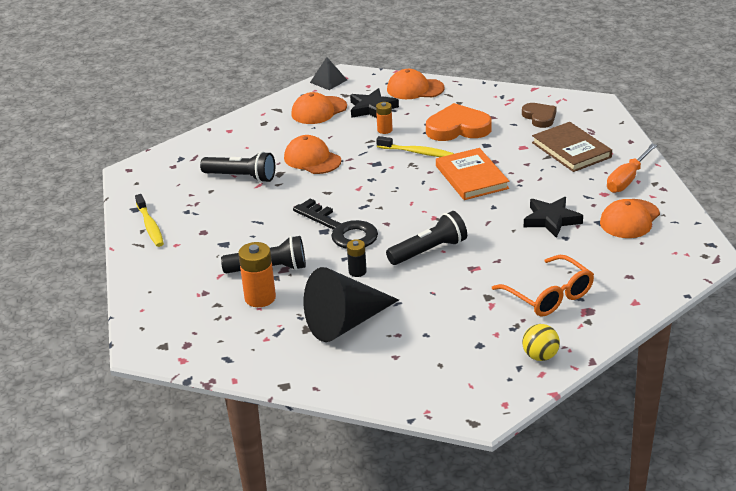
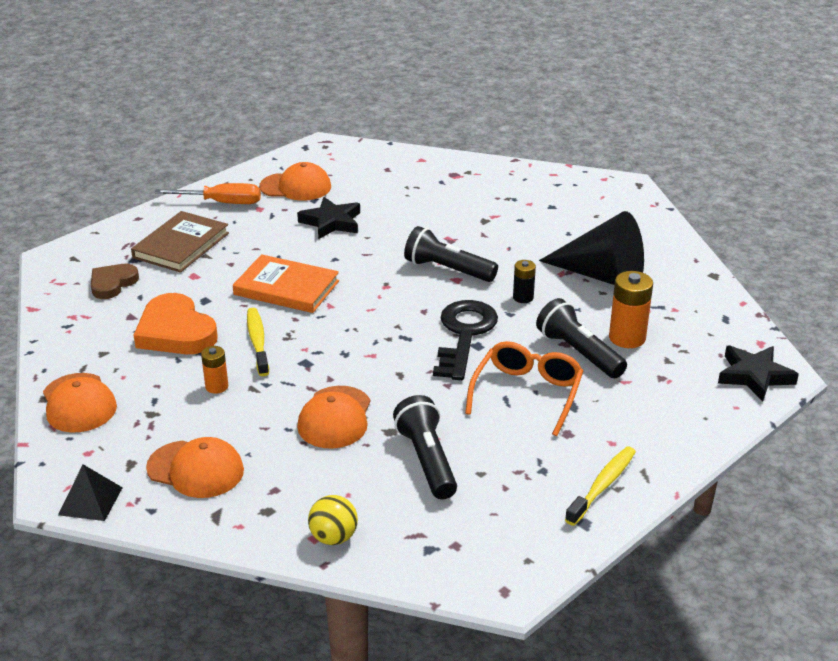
camera: 125 degrees left, 0 degrees up
black star [350,88,399,118] -> black star moved to [718,346,799,401]
orange book [436,148,509,200] -> orange book turned 75 degrees clockwise [233,254,339,313]
orange glasses [492,255,594,317] -> orange glasses moved to [465,341,583,436]
yellow ball [522,324,560,361] -> yellow ball moved to [308,495,358,545]

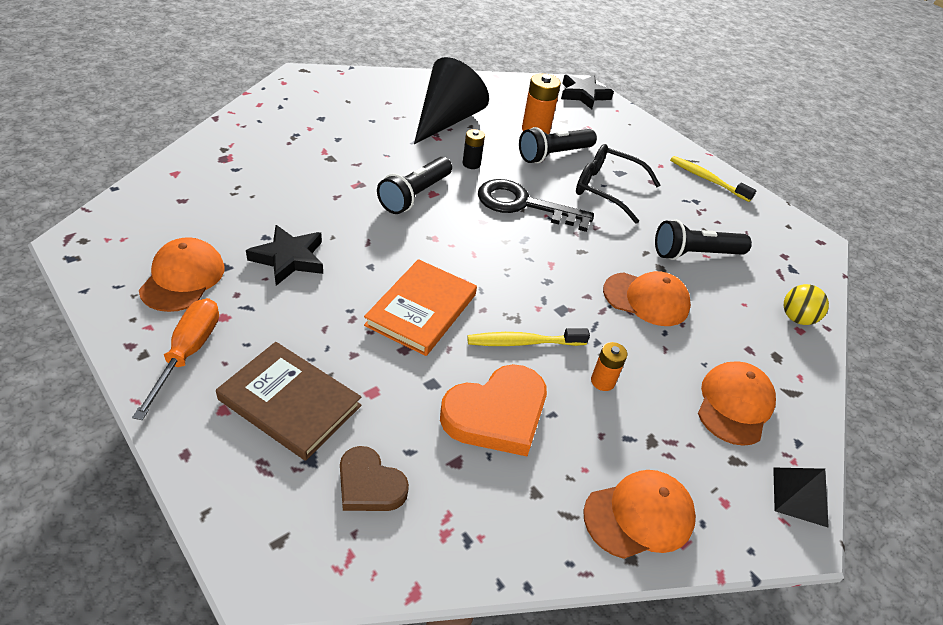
camera: 90 degrees left, 10 degrees up
orange glasses [465,341,583,436] -> black glasses [576,144,661,224]

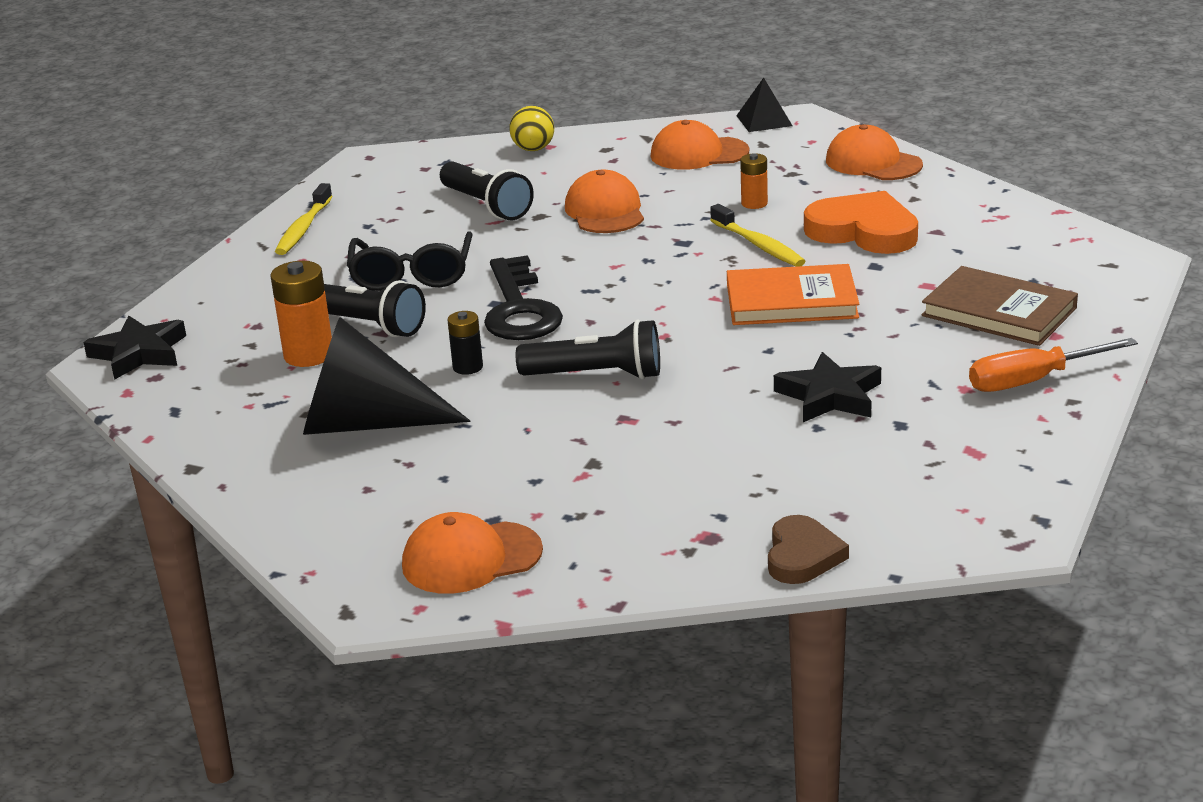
camera: 110 degrees left, 15 degrees down
orange cap [139,237,225,312] -> orange cap moved to [402,512,543,594]
brown book [216,342,362,461] -> brown book turned 60 degrees counterclockwise [922,266,1078,346]
brown heart [340,446,409,511] -> brown heart moved to [768,515,849,584]

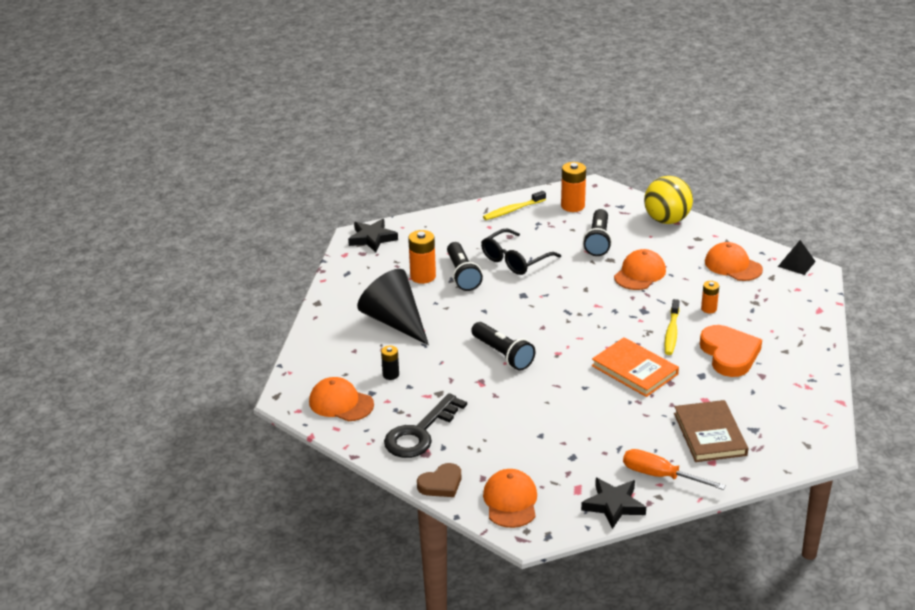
camera: 45 degrees right, 5 degrees up
black battery [447,311,483,375] -> black battery moved to [381,346,399,380]
black key [484,255,563,340] -> black key moved to [384,393,467,458]
yellow ball [509,106,554,151] -> yellow ball [644,176,693,224], size x1.81
black star [774,352,881,422] -> black star moved to [581,478,646,529]
orange cap [826,124,923,180] -> orange cap moved to [483,469,537,528]
none -> orange battery [561,162,586,212]

